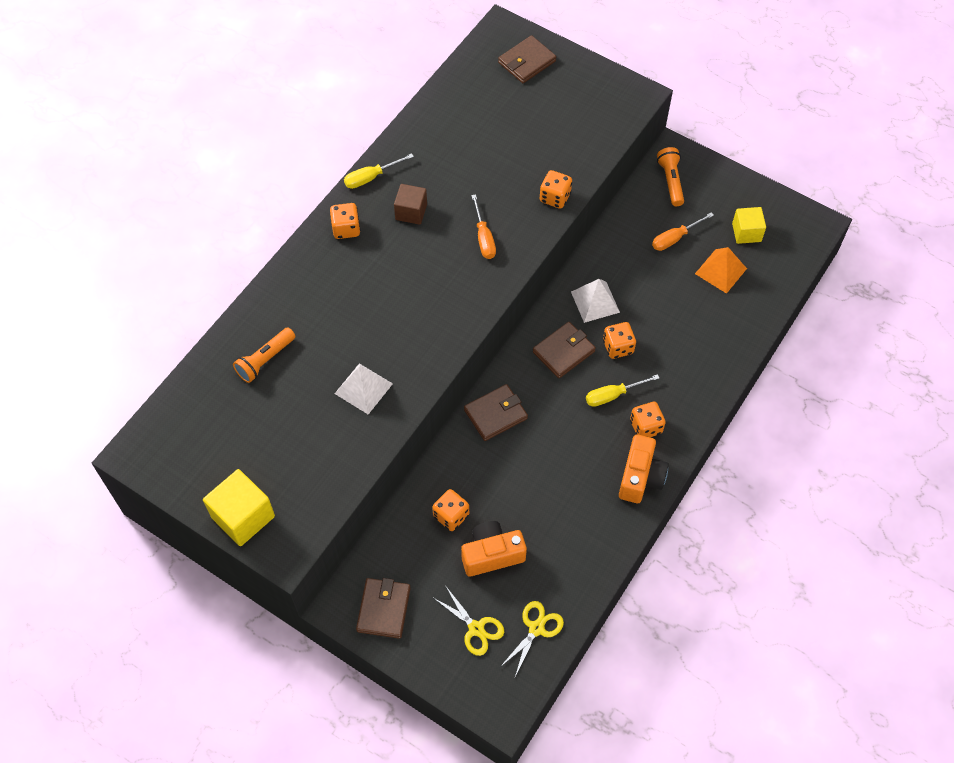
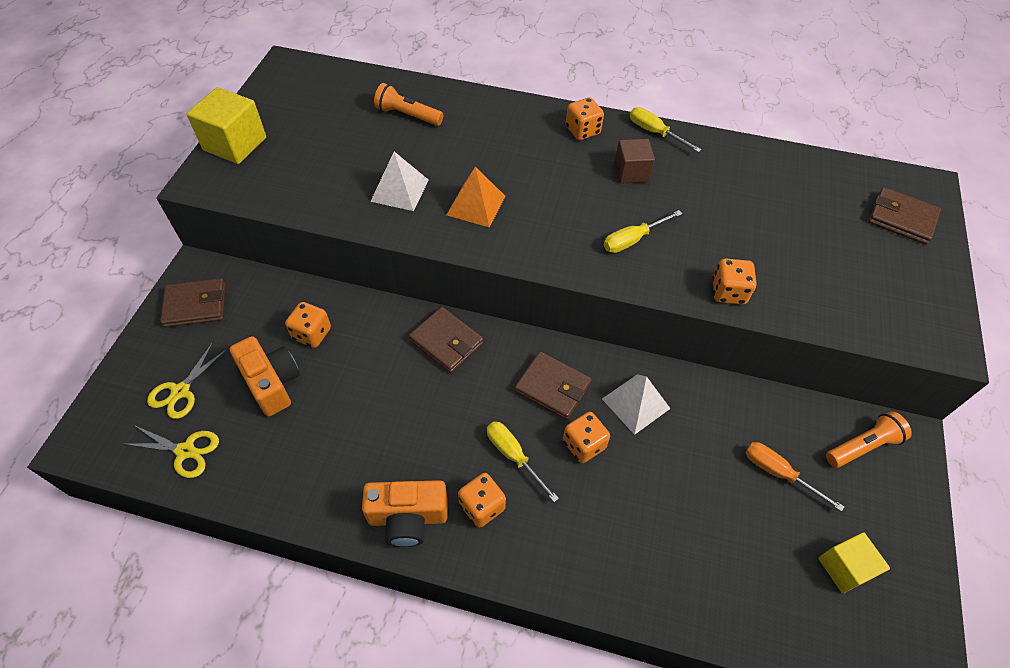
camera: 70 degrees right, 5 degrees down
orange screwdriver [471,194,496,259] -> yellow screwdriver [604,210,683,253]
orange pyramid [695,247,747,294] -> orange pyramid moved to [447,167,505,228]

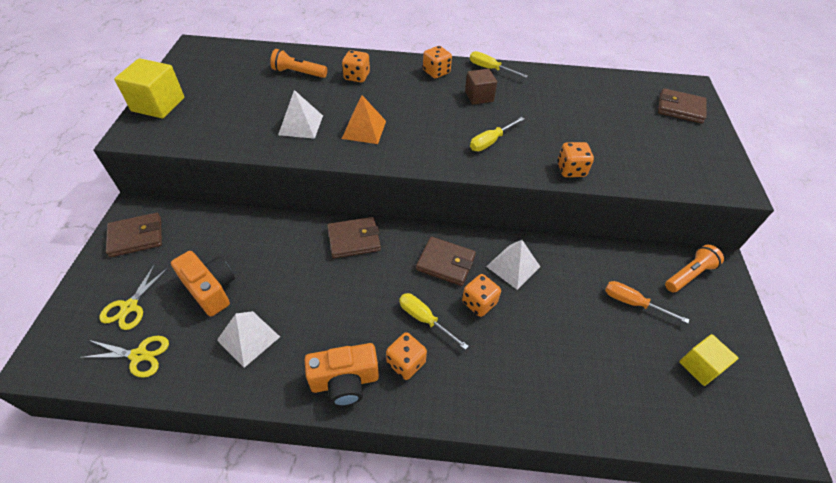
camera: 10 degrees left, 5 degrees down
orange dice [285,302,331,348] -> orange dice moved to [342,50,370,82]
brown wallet [409,307,483,373] -> brown wallet turned 45 degrees counterclockwise [327,217,381,258]
none -> white pyramid [217,311,280,368]

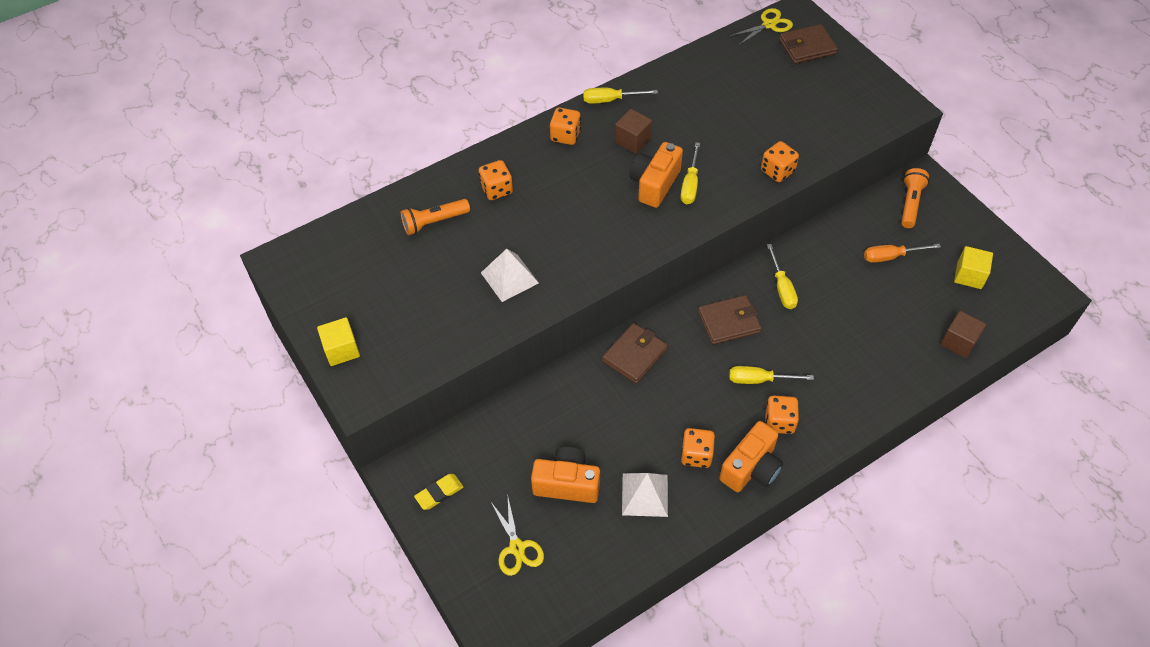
camera: 35 degrees left, 5 degrees up
yellow scissors [79,336,169,378] -> yellow scissors moved to [730,8,793,45]
brown wallet [106,213,162,257] -> yellow eraser [414,474,463,510]
yellow cube [114,58,184,118] -> yellow cube [317,317,360,366], size x0.65
orange pyramid [342,95,386,144] -> none
orange dice [462,274,501,317] -> orange dice moved to [681,428,715,468]
white pyramid [486,240,540,290] -> yellow screwdriver [767,244,798,309]
none -> orange camera [630,142,683,208]
none -> brown cube [940,311,986,358]

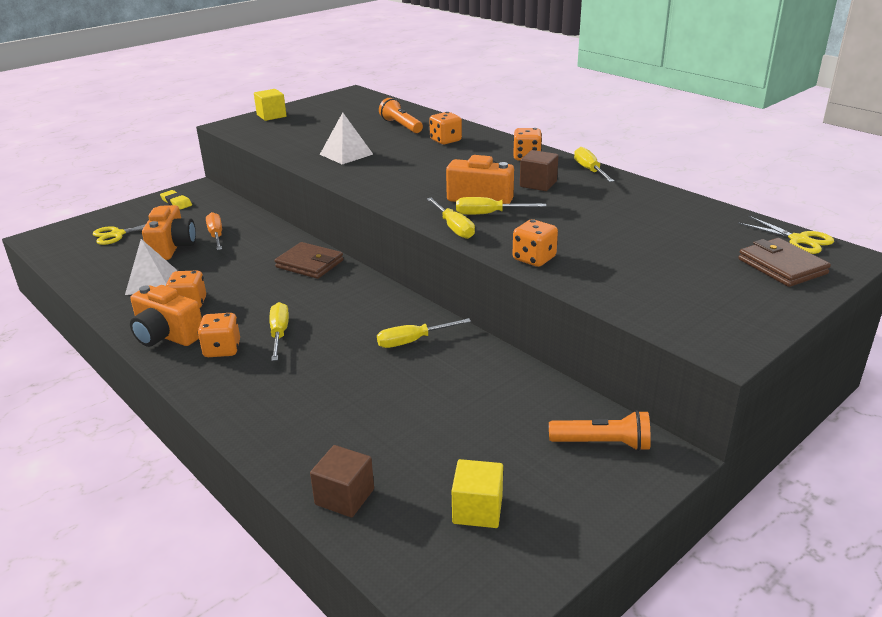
camera: 80 degrees right, 25 degrees down
brown wallet [698,295,762,345] -> none
orange screwdriver [864,244,941,263] -> orange screwdriver moved to [206,212,222,250]
none -> yellow screwdriver [427,198,475,239]

